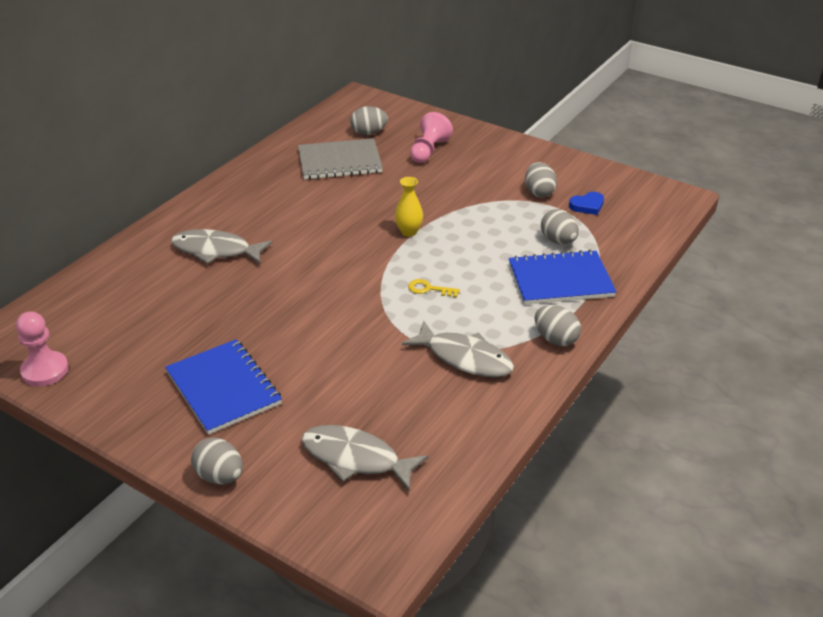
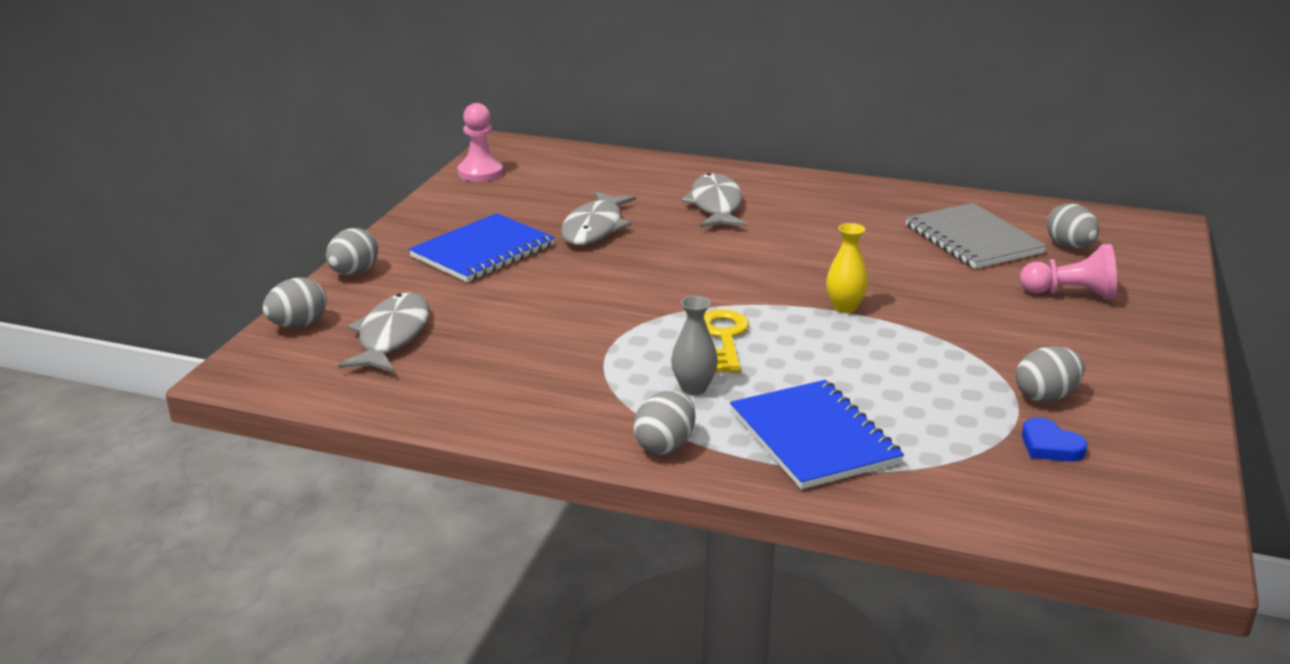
camera: 75 degrees right, 10 degrees down
grey fish [402,321,514,377] -> grey fish moved to [561,191,636,245]
yellow key [408,279,460,298] -> yellow key [704,309,749,373], size x1.64
grey egg [541,209,579,244] -> grey egg moved to [263,277,327,328]
none -> grey vase [671,296,718,395]

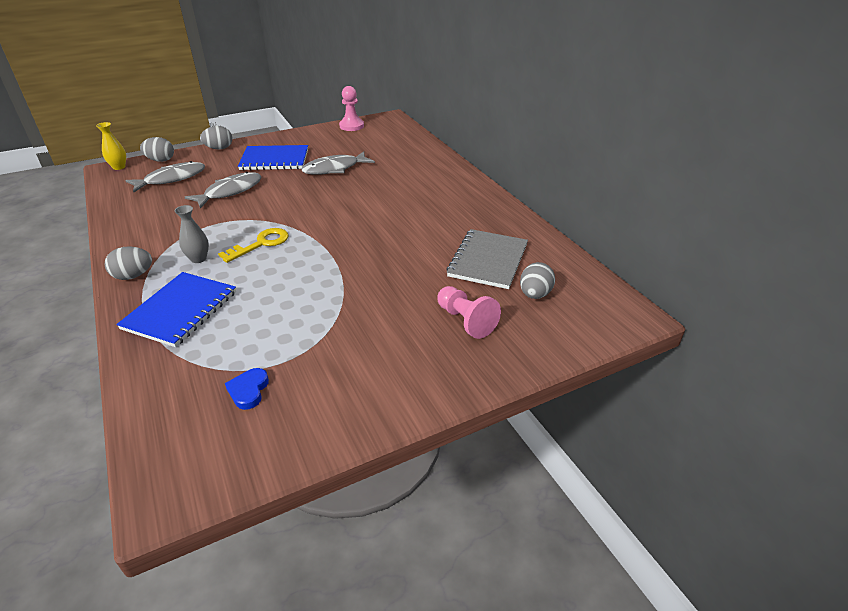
camera: 45 degrees right, 10 degrees up
grey fish [681,173,747,227] -> grey fish moved to [185,172,262,208]
yellow vase [826,223,868,313] -> yellow vase moved to [96,122,126,170]
grey egg [1016,346,1085,402] -> none

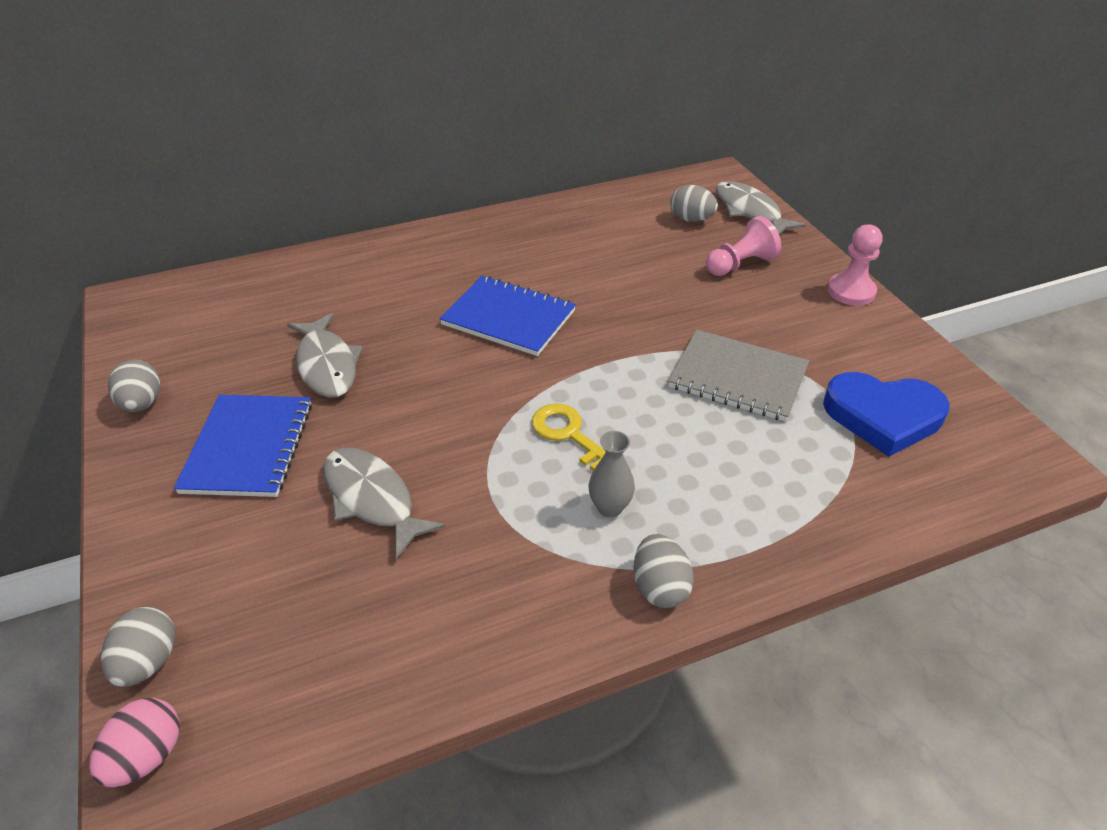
camera: 85 degrees left, 5 degrees up
yellow vase [96,122,126,170] -> pink egg [89,698,180,787]
blue notebook [116,272,236,347] -> blue notebook moved to [440,276,576,356]
grey fish [125,161,205,192] -> grey fish moved to [716,181,806,235]
grey egg [200,126,232,149] -> grey egg moved to [108,360,160,412]
blue heart [225,368,269,410] -> blue heart [823,372,950,457], size x2.10
pink pawn [339,86,364,131] -> pink pawn moved to [828,225,883,306]
grey notebook [446,229,528,289] -> grey notebook moved to [668,330,809,422]

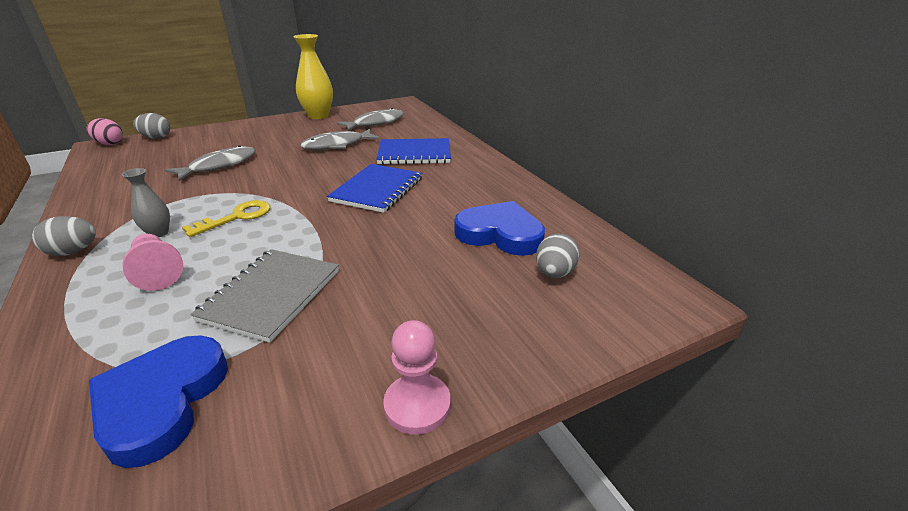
camera: 85 degrees right, 10 degrees down
grey egg [108,360,160,412] -> yellow vase [293,34,333,119]
blue notebook [174,395,312,497] -> blue notebook moved to [376,138,451,165]
pink pawn [706,216,781,276] -> pink pawn moved to [122,234,183,291]
grey fish [716,181,806,235] -> grey fish moved to [336,108,404,131]
none -> blue heart [455,201,545,256]

